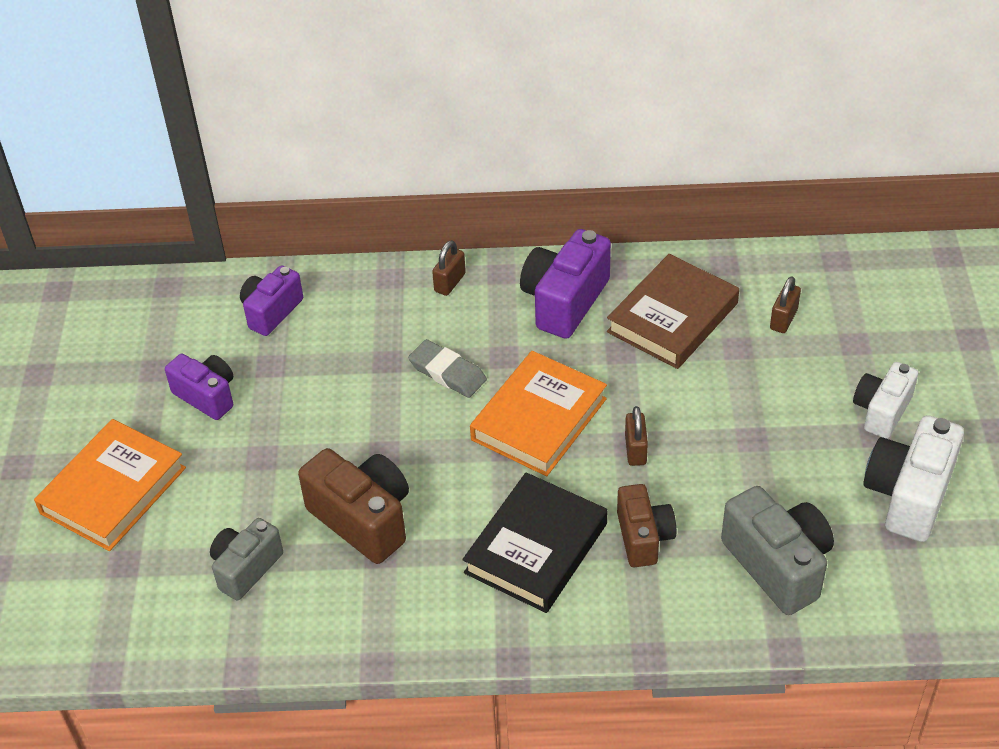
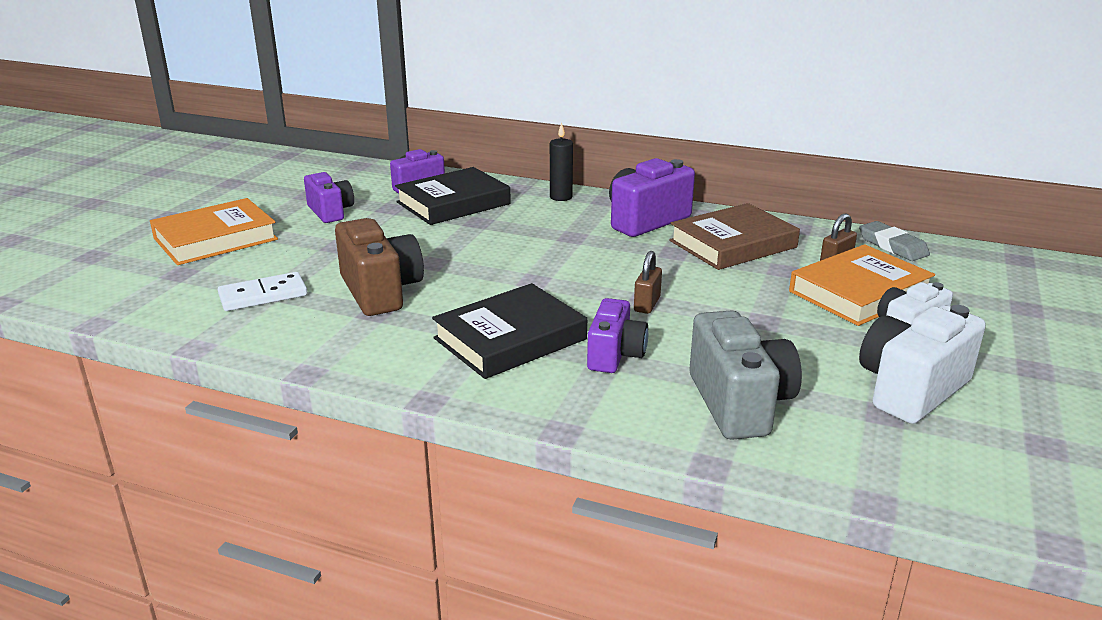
camera: 20 degrees right, 20 degrees down
grey camera [210,518,283,601] -> white domino [218,272,307,311]
grey eraser [408,339,487,398] -> grey eraser moved to [859,221,930,261]
brown padlock [432,240,466,296] -> black candle [550,122,573,201]
orange book [470,351,607,476] -> orange book moved to [789,244,935,326]
brown camera [617,484,676,567] -> purple camera [587,298,648,373]
none -> black book [395,167,511,225]

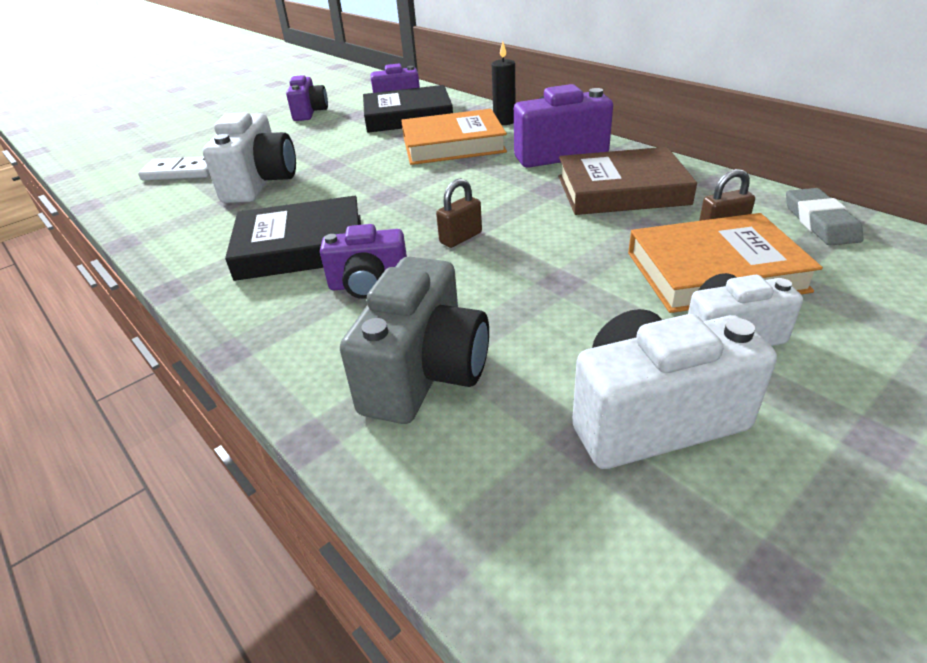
camera: 30 degrees right, 10 degrees up
orange book [150,198,278,265] -> orange book moved to [401,109,507,165]
brown camera [335,218,424,316] -> white camera [203,112,296,203]
purple camera [587,298,648,373] -> purple camera turned 45 degrees clockwise [320,224,407,299]

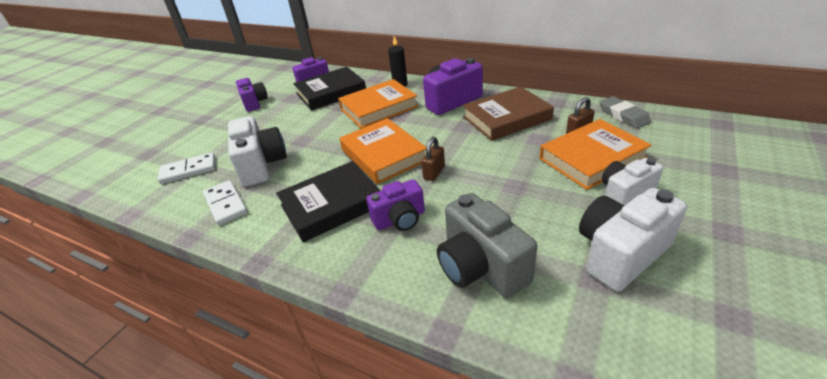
camera: 20 degrees left, 0 degrees up
grey camera [340,257,489,424] -> grey camera turned 150 degrees clockwise [437,193,537,298]
none -> white domino [203,180,248,225]
none -> orange book [339,118,426,184]

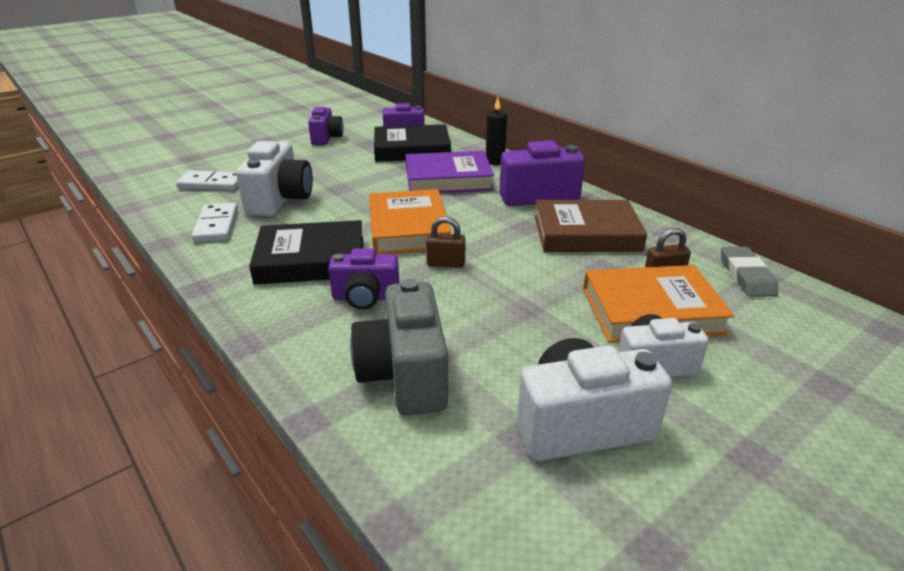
camera: 20 degrees right, 5 degrees down
orange book [338,79,419,129] -> purple book [406,151,494,193]
brown padlock [421,137,445,181] -> brown padlock turned 45 degrees clockwise [426,217,466,268]

